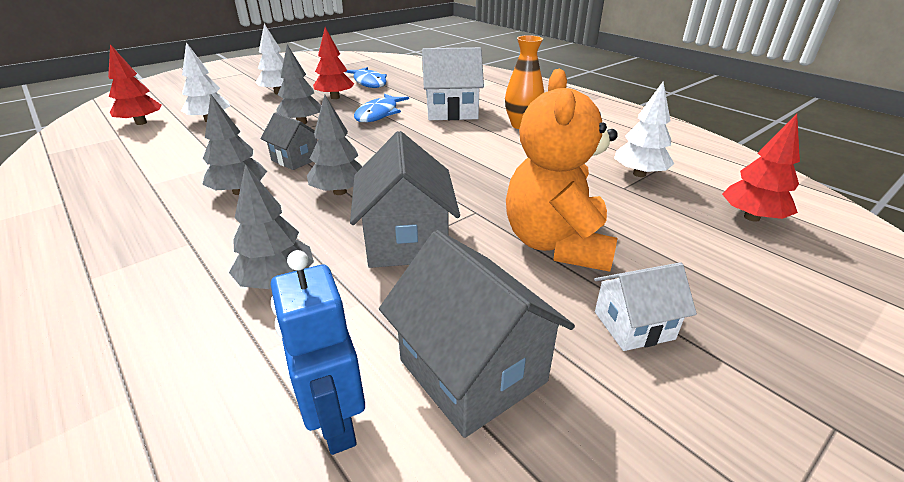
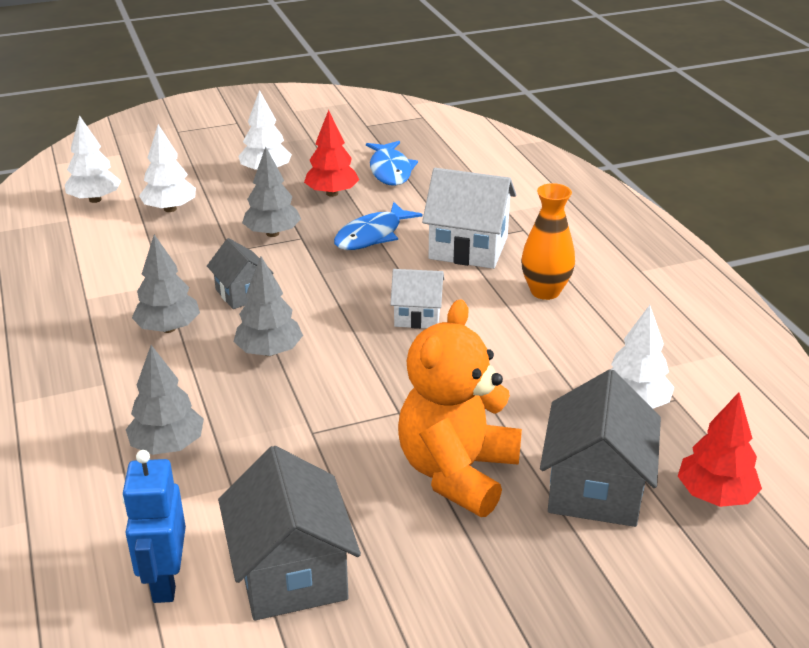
camera: 20 degrees right, 0 degrees up
red tree [108,44,162,125] -> white tree [65,115,121,203]
grey house [350,131,460,268] -> grey house moved to [540,369,661,527]
white house [594,262,697,351] -> white house moved to [390,269,444,329]

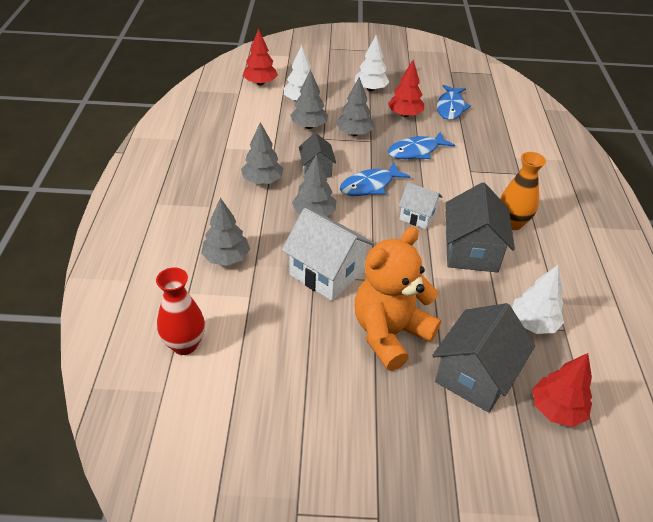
camera: 20 degrees right, 10 degrees up
white tree [65,115,121,203] -> red tree [243,28,278,86]
blue robot [122,450,186,603] -> red vase [156,267,205,355]
grey house [218,446,361,620] -> grey house moved to [445,182,515,273]
white house [422,168,516,269] -> white house moved to [282,208,374,301]
none -> grey tree [290,70,328,129]
none -> blue fish [340,162,410,196]

